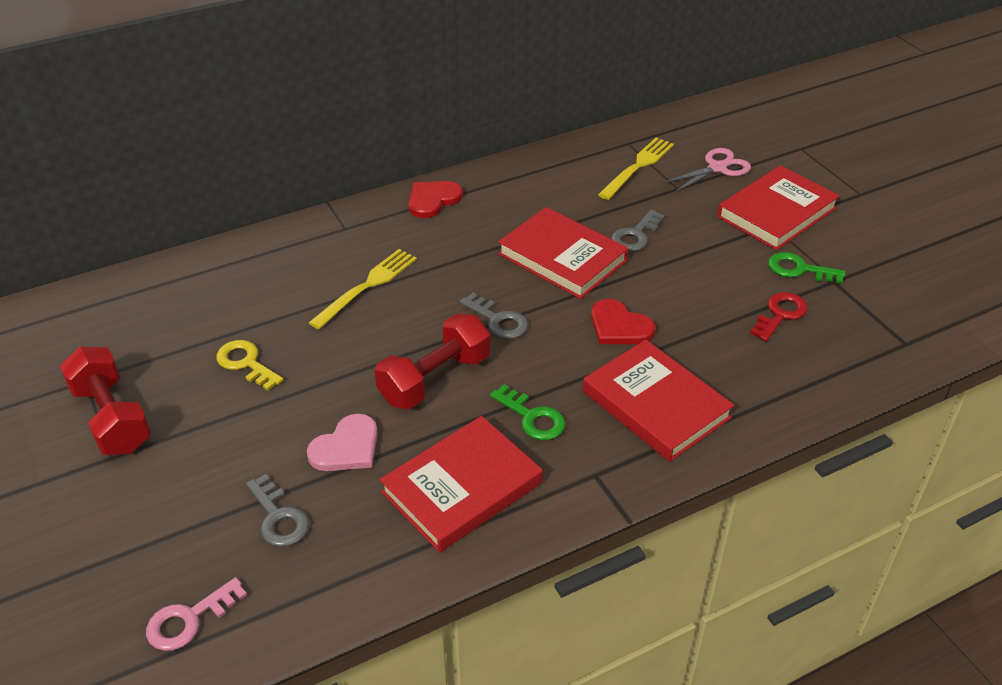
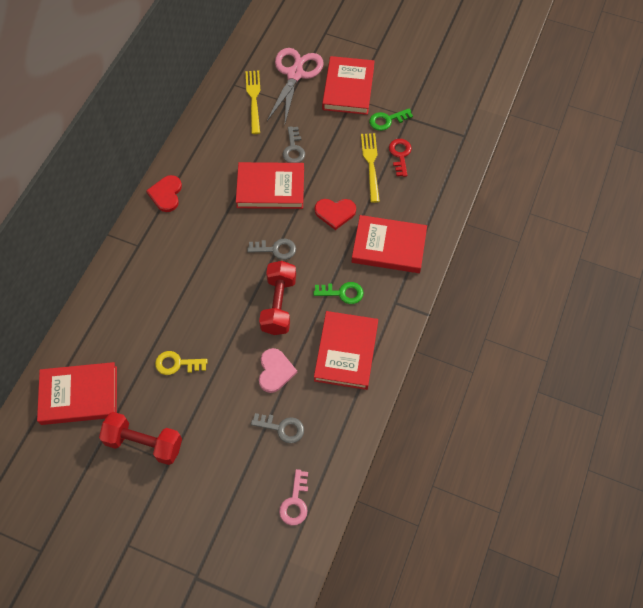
camera: 40 degrees left, 20 degrees up
yellow fork [309,249,417,329] -> yellow fork moved to [361,133,380,203]
pink scissors [662,148,751,193] -> pink scissors [267,48,324,123], size x1.57
none -> red book [37,362,117,425]

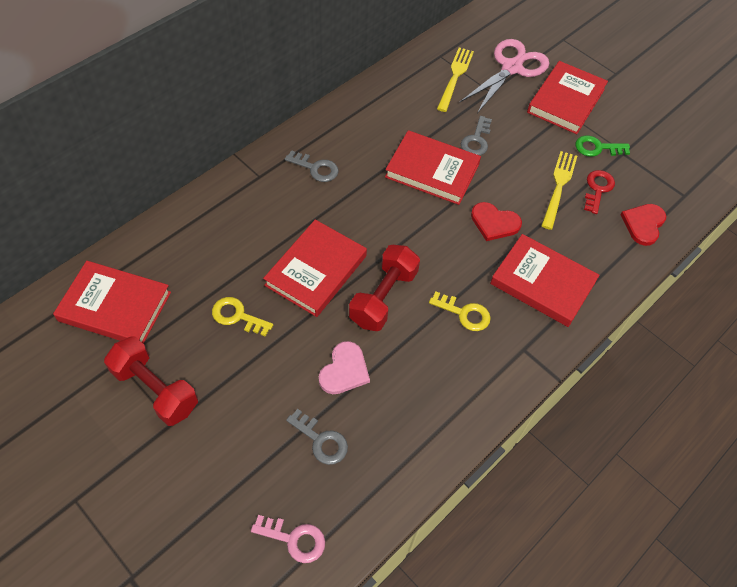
camera: 20 degrees right, 5 degrees down
red heart [146,175,182,212] -> red heart moved to [620,204,666,246]
grey key [247,239,296,260] -> grey key moved to [285,150,339,182]
pink key [279,469,308,526] -> pink key turned 105 degrees counterclockwise [251,515,325,563]
green key [314,282,364,304] -> yellow key [429,292,491,331]
red book [314,311,378,390] -> red book moved to [263,219,367,317]

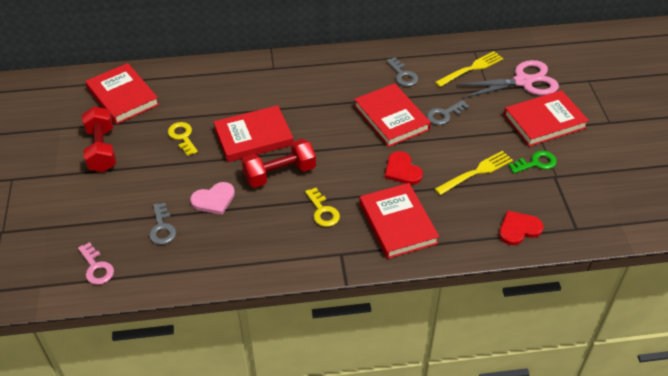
camera: 40 degrees right, 10 degrees down
grey key [285,150,339,182] -> grey key moved to [386,57,418,86]
green key [575,135,630,157] -> green key turned 120 degrees clockwise [509,151,557,173]
red key [584,170,615,214] -> none

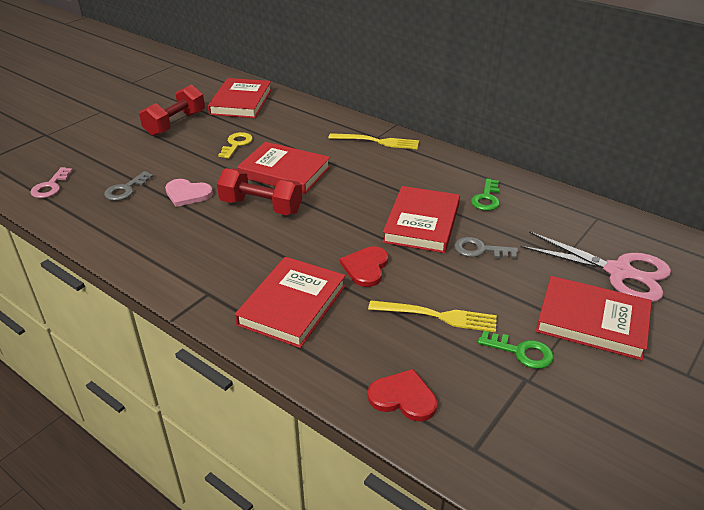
camera: 45 degrees right, 10 degrees down
yellow key [305,188,340,227] -> none
grey key [386,57,418,86] -> green key [471,178,500,211]
yellow fork [435,51,504,87] -> yellow fork moved to [328,133,419,149]

